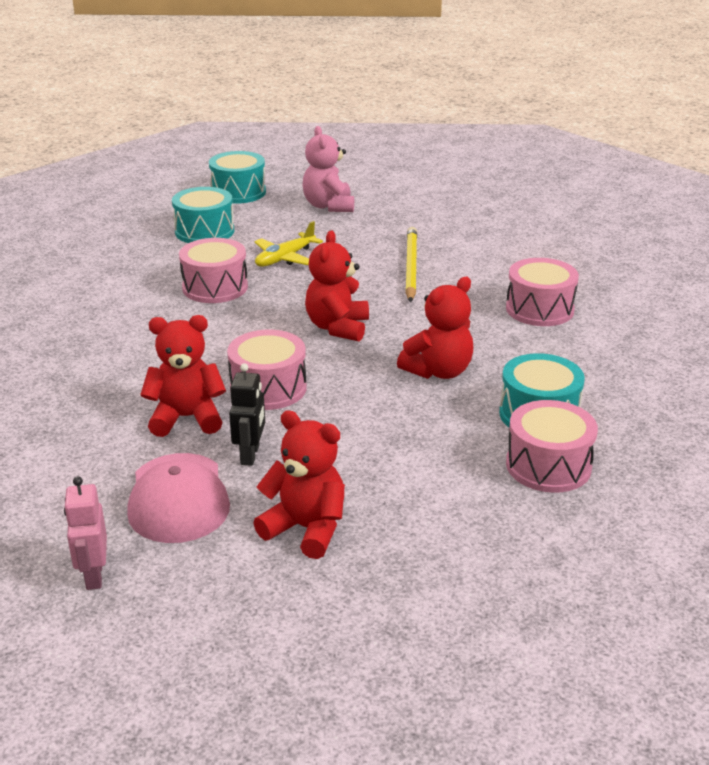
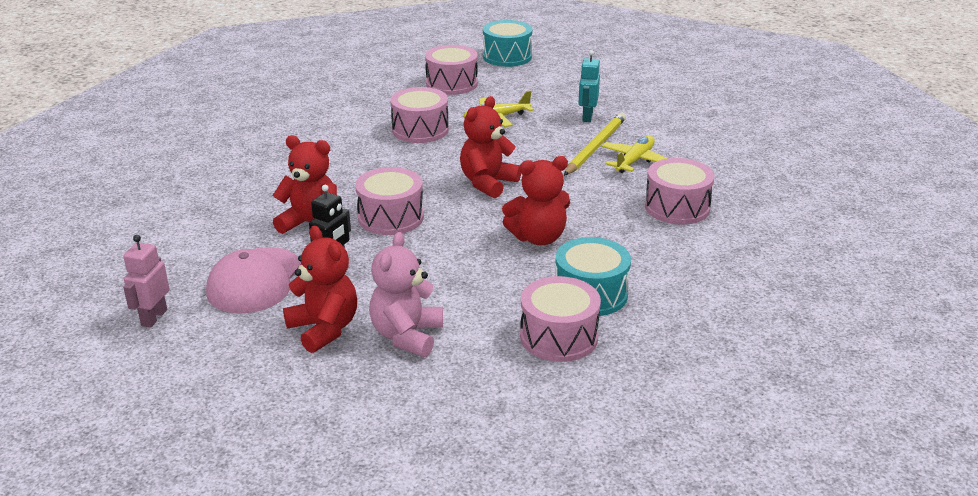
camera: 25 degrees right, 0 degrees up
turquoise drum [172,187,234,243] -> pink drum [425,45,478,95]
pink teddy bear [303,126,354,212] -> pink teddy bear moved to [369,232,443,357]
none -> turquoise robot [578,50,600,122]
none -> yellow plane [601,136,668,173]

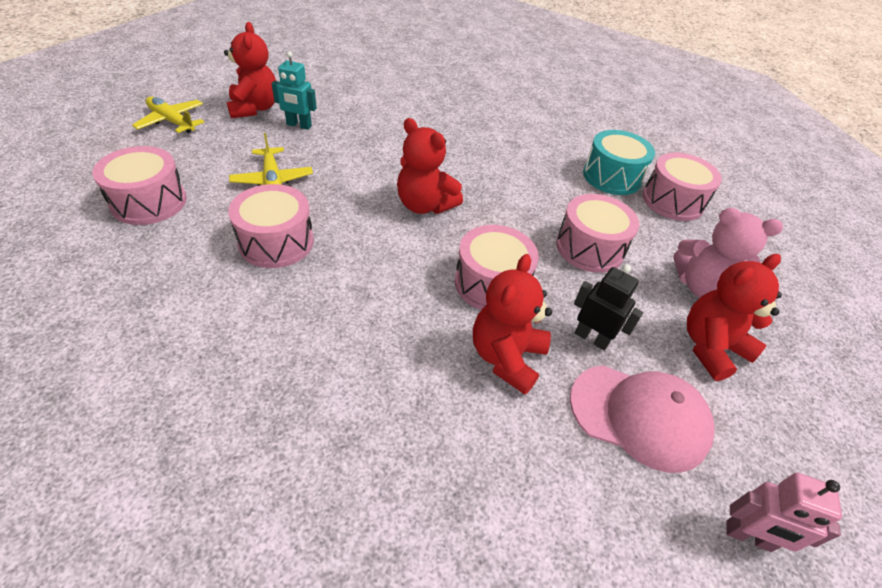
camera: 90 degrees left, 15 degrees up
turquoise drum [483,20,532,67] -> none
red teddy bear [502,156,570,245] -> red teddy bear moved to [224,22,276,119]
yellow pencil [564,113,626,176] -> none
yellow plane [601,136,668,173] -> yellow plane moved to [132,96,204,133]
pink drum [645,158,715,225] -> pink drum moved to [556,194,639,273]

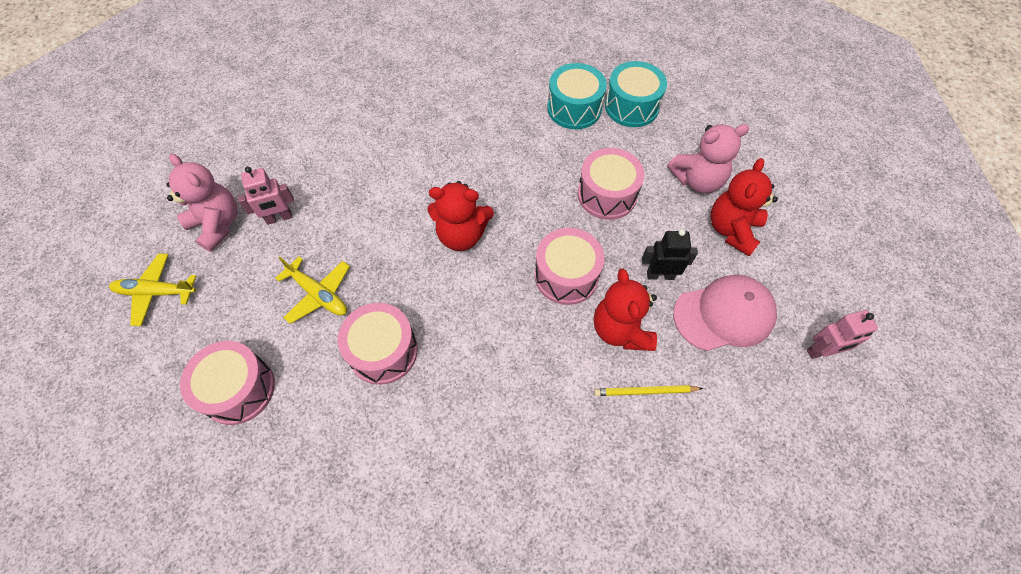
camera: 30 degrees left, 15 degrees up
red teddy bear [224,22,276,119] -> pink teddy bear [166,154,237,252]
turquoise robot [271,51,317,130] -> pink robot [238,167,294,225]
pink drum [642,153,722,221] -> turquoise drum [605,61,667,127]
none -> yellow pencil [594,385,703,396]

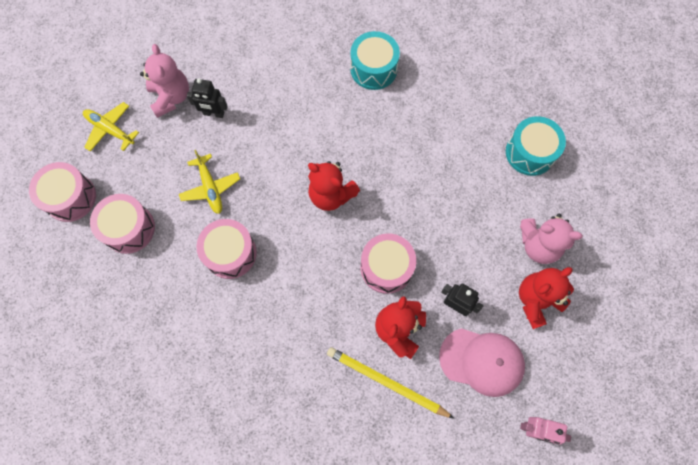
camera: 30 degrees right, 10 degrees up
pink robot [238,167,294,225] -> black robot [187,78,228,118]
turquoise drum [547,63,607,129] -> turquoise drum moved to [350,31,400,90]
pink drum [578,148,644,220] -> pink drum moved to [29,162,96,222]
yellow pencil [594,385,703,396] -> yellow pencil [327,347,455,419], size x1.64

